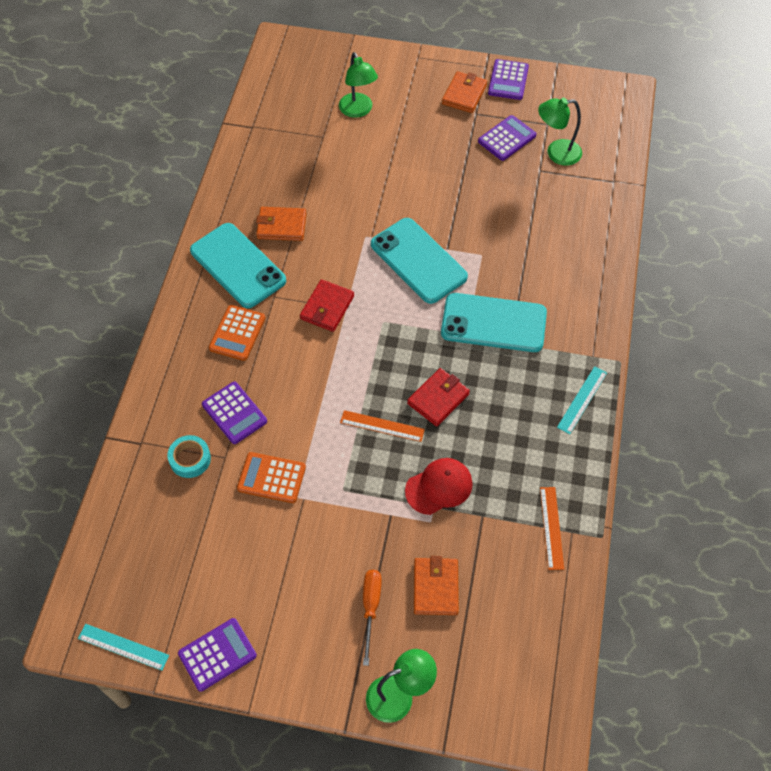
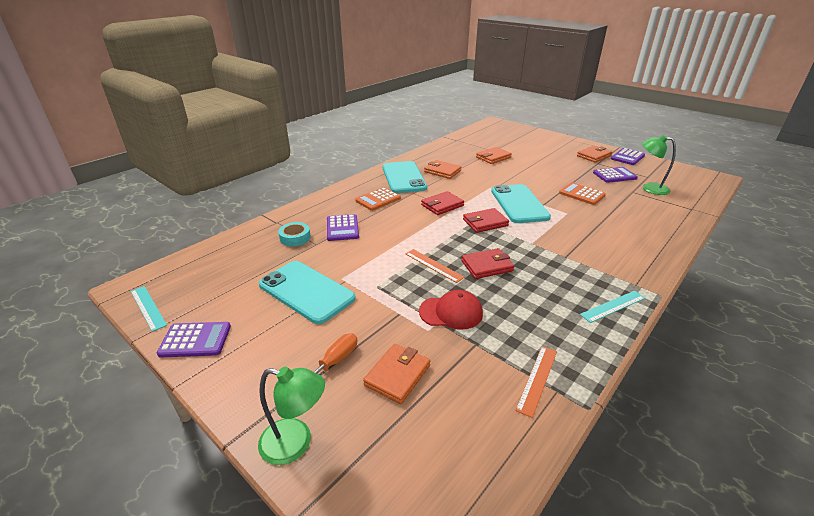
camera: 30 degrees right, 25 degrees down
orange calculator [237,452,306,503] -> orange calculator moved to [559,182,606,205]
green lamp [339,52,378,118] -> none
turquoise phone [441,293,547,352] -> turquoise phone moved to [259,261,356,324]
none -> red wallet [463,208,509,233]
none -> orange wallet [476,147,512,164]

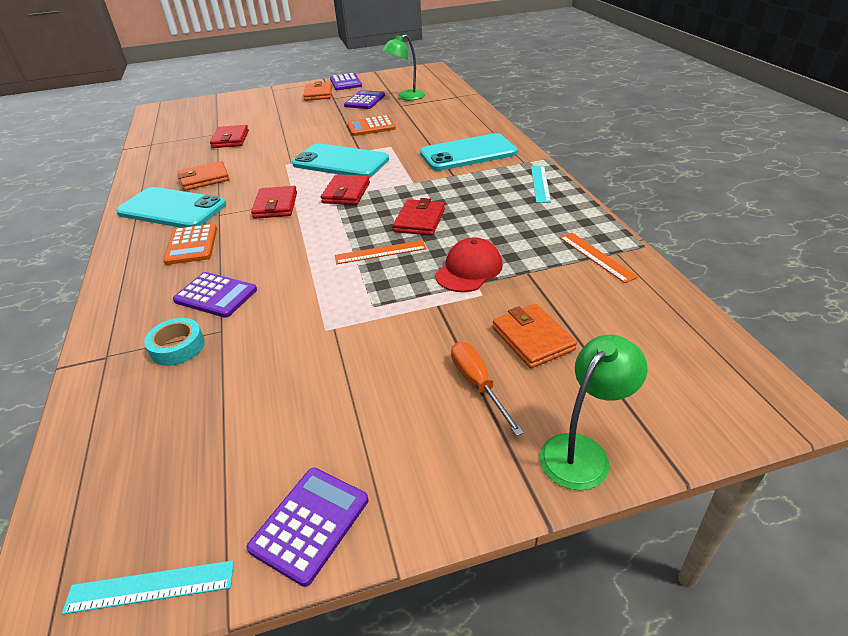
camera: 55 degrees left, 5 degrees up
turquoise phone [259,261,356,324] -> turquoise phone moved to [420,133,518,171]
orange wallet [476,147,512,164] -> red wallet [210,125,249,148]

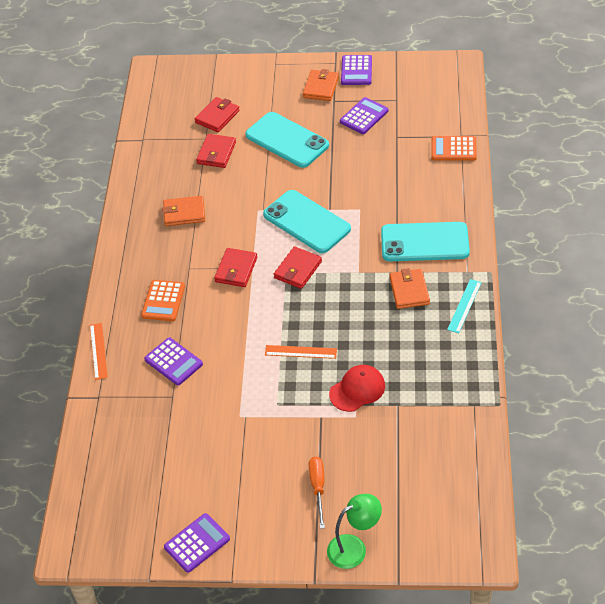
camera: 20 degrees right, 10 degrees up
turquoise ruler [62,560,234,614] -> none
turquoise phone [116,187,226,228] -> turquoise phone moved to [245,112,329,168]
turquoise tape [144,318,205,366] -> none
orange calculator [347,115,396,136] -> orange calculator moved to [431,136,477,161]
green lamp [382,34,425,100] -> none
red wallet [393,198,445,236] -> red wallet moved to [195,97,240,132]
orange wallet [492,304,577,368] -> orange wallet moved to [389,268,430,309]
orange ruler [560,233,638,283] -> orange ruler moved to [90,323,108,380]

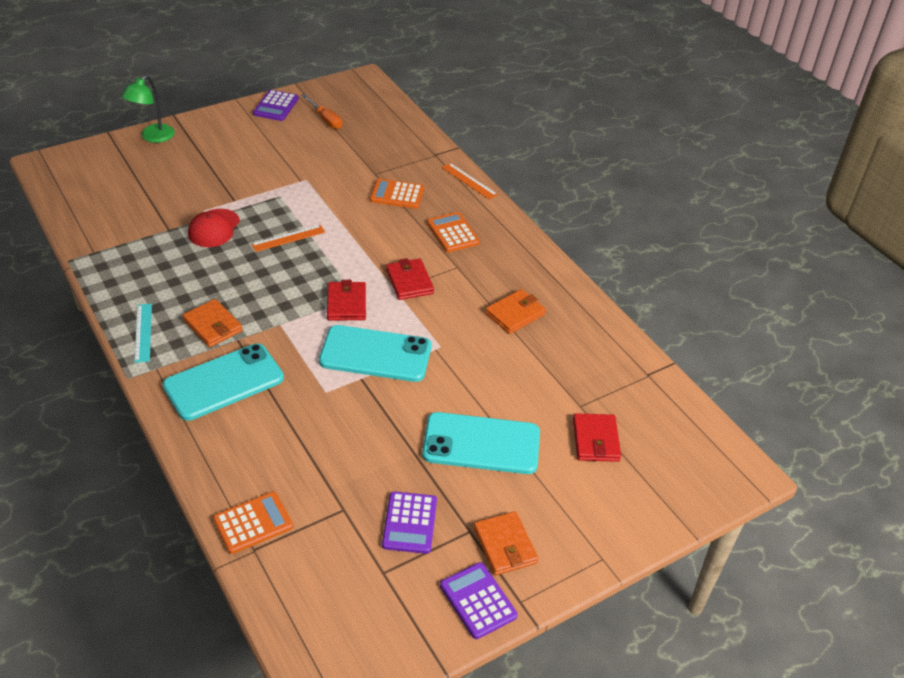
camera: 140 degrees right, 5 degrees down
purple calculator [144,338,203,385] -> orange calculator [370,179,424,209]
red wallet [196,134,236,168] -> none
orange screwdriver [309,457,325,529] -> orange screwdriver moved to [301,94,342,129]

